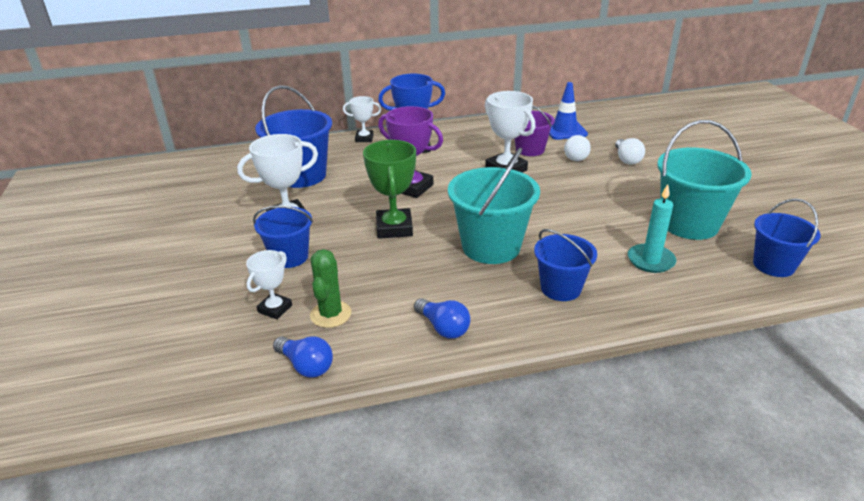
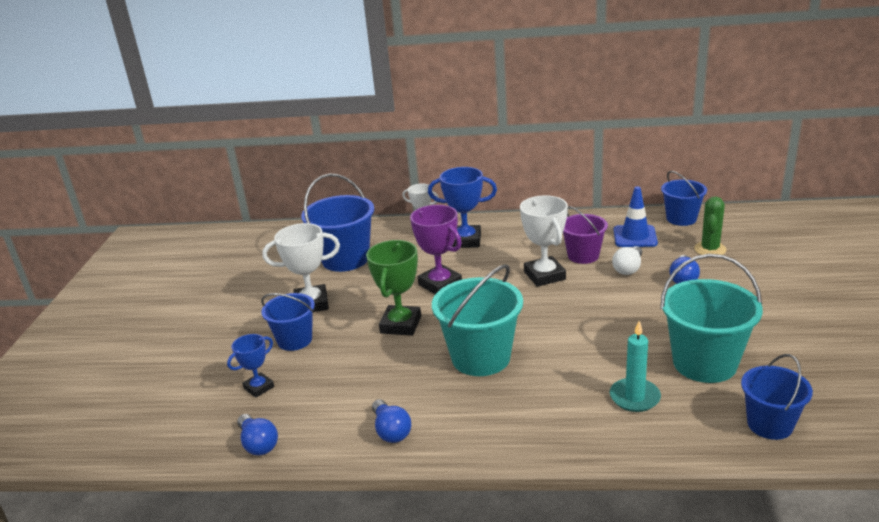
camera: 20 degrees right, 5 degrees down
white trophy [246,250,292,319] -> blue trophy [227,334,274,398]
green cactus [310,249,351,328] -> green cactus moved to [694,197,727,255]
blue bucket [534,229,597,301] -> blue bucket moved to [661,171,707,226]
white light bulb [615,138,645,165] -> blue light bulb [670,255,700,284]

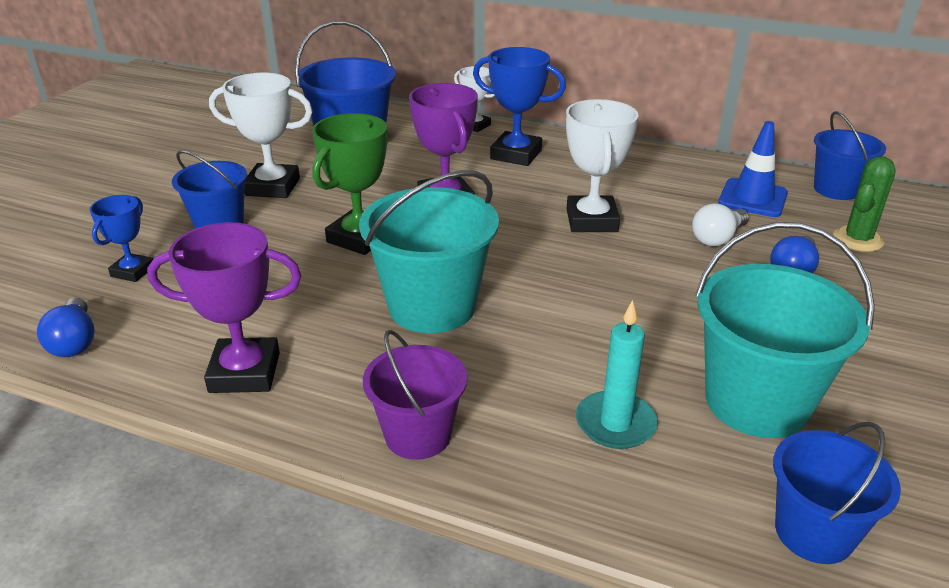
camera: 15 degrees right, 5 degrees up
blue trophy [227,334,274,398] -> blue trophy turned 45 degrees counterclockwise [90,195,153,282]
blue light bulb [372,399,411,443] -> purple trophy [147,222,302,393]
purple bucket [563,206,608,264] -> purple bucket moved to [363,330,467,460]

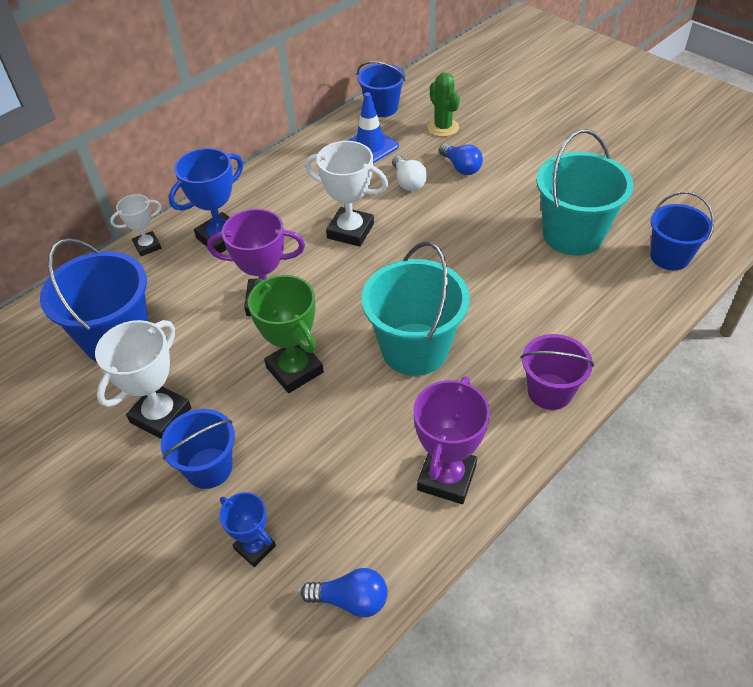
camera: 65 degrees left, 15 degrees up
turquoise candle [576,300,658,449] -> none

